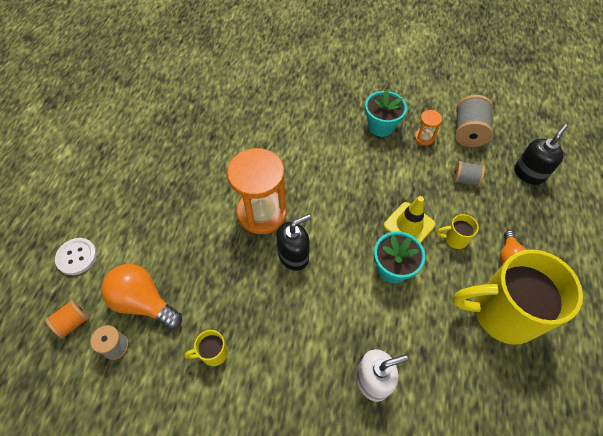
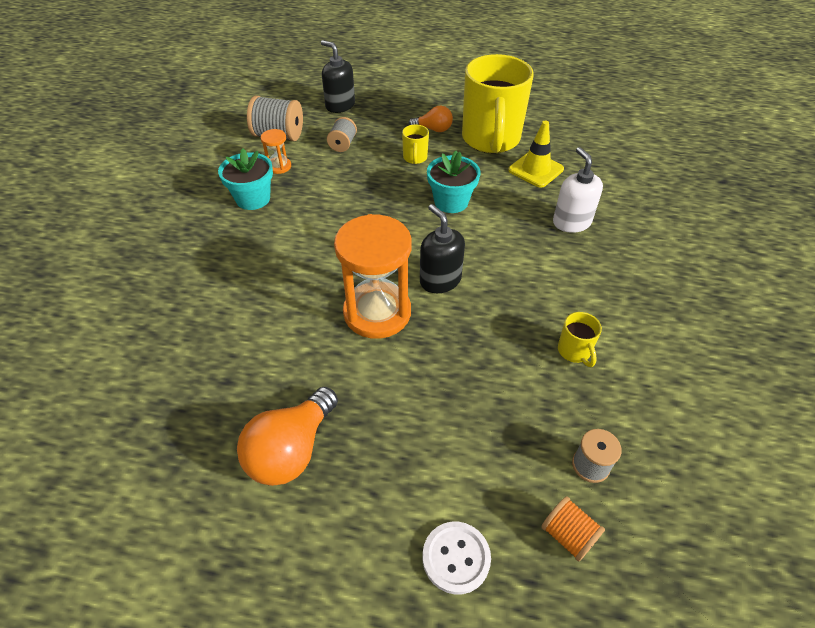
camera: 90 degrees left, 10 degrees down
orange light bulb [101,264,182,329] -> orange light bulb moved to [237,387,338,486]
yellow traffic cone [384,196,436,243] -> yellow traffic cone moved to [508,121,564,188]

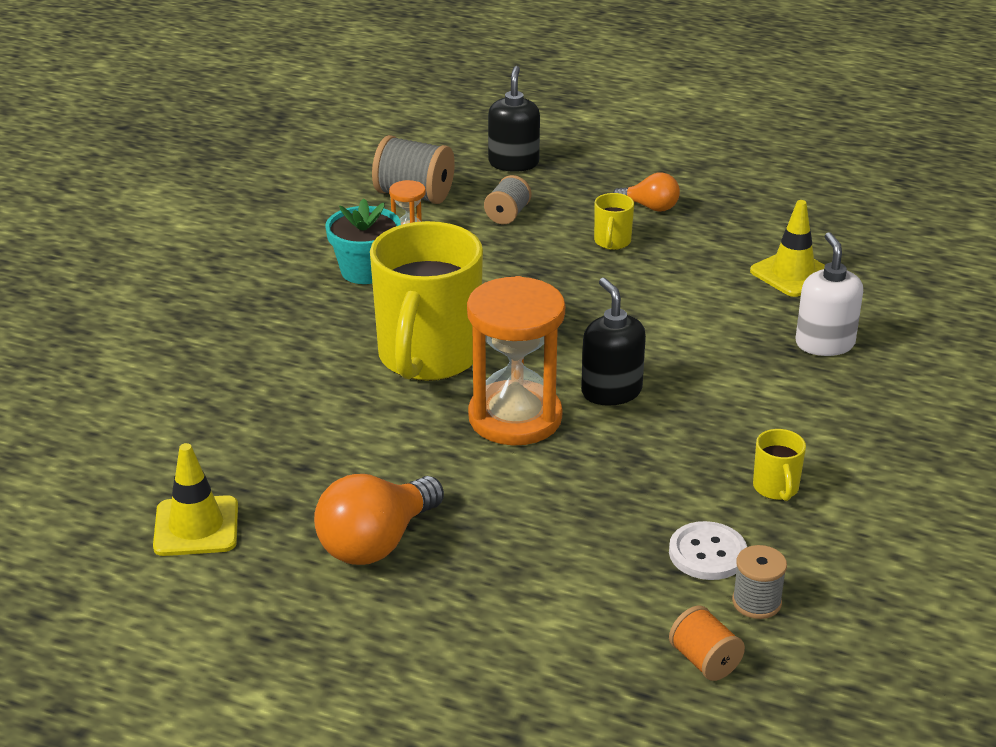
camera: 10 degrees right, 15 degrees down
black soap dispenser [321,40,355,113] -> black soap dispenser turned 45 degrees clockwise [488,66,540,172]
white button [422,522,491,594] -> white button moved to [669,521,747,580]
turquoise flower pot [427,151,480,213] -> none
yellow mug [462,54,534,153] -> yellow mug moved to [370,221,483,381]
none -> yellow traffic cone [153,443,238,556]

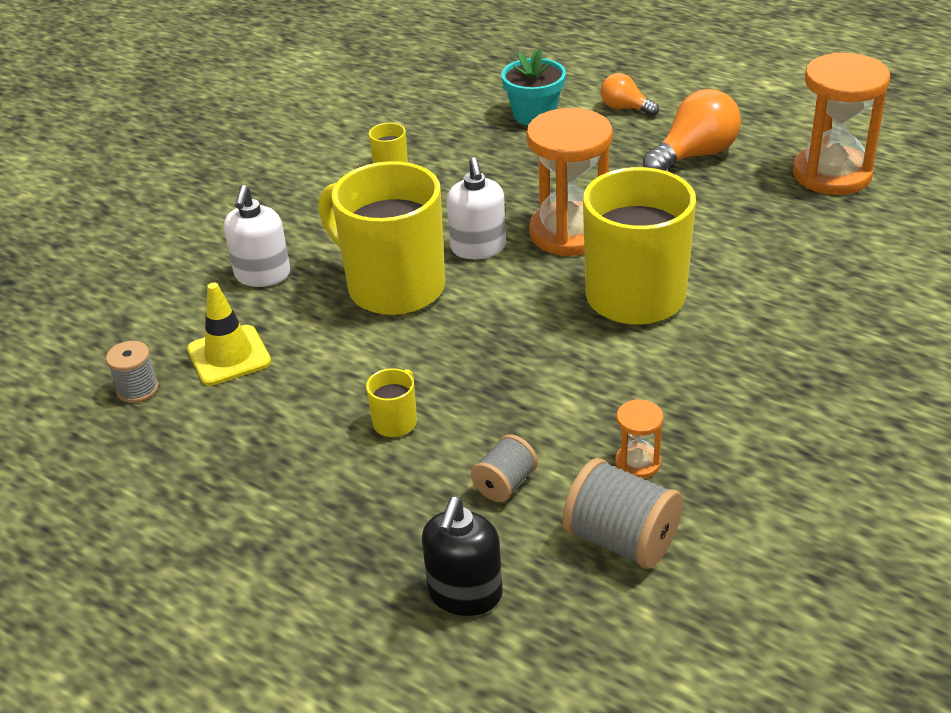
camera: 165 degrees left, 5 degrees up
yellow traffic cone [153,443,238,556] -> orange hourglass [793,52,890,195]
turquoise flower pot [326,198,401,284] -> turquoise flower pot moved to [501,49,566,125]
black soap dispenser [581,278,646,406] -> white soap dispenser [447,157,506,259]
orange light bulb [613,172,680,212] -> orange light bulb moved to [601,73,659,116]
white button [669,521,747,580] -> none
orange spool [669,605,745,681] -> none
grey spool [732,545,787,619] -> grey spool moved to [106,341,159,403]
none -> yellow mug [318,161,445,315]

